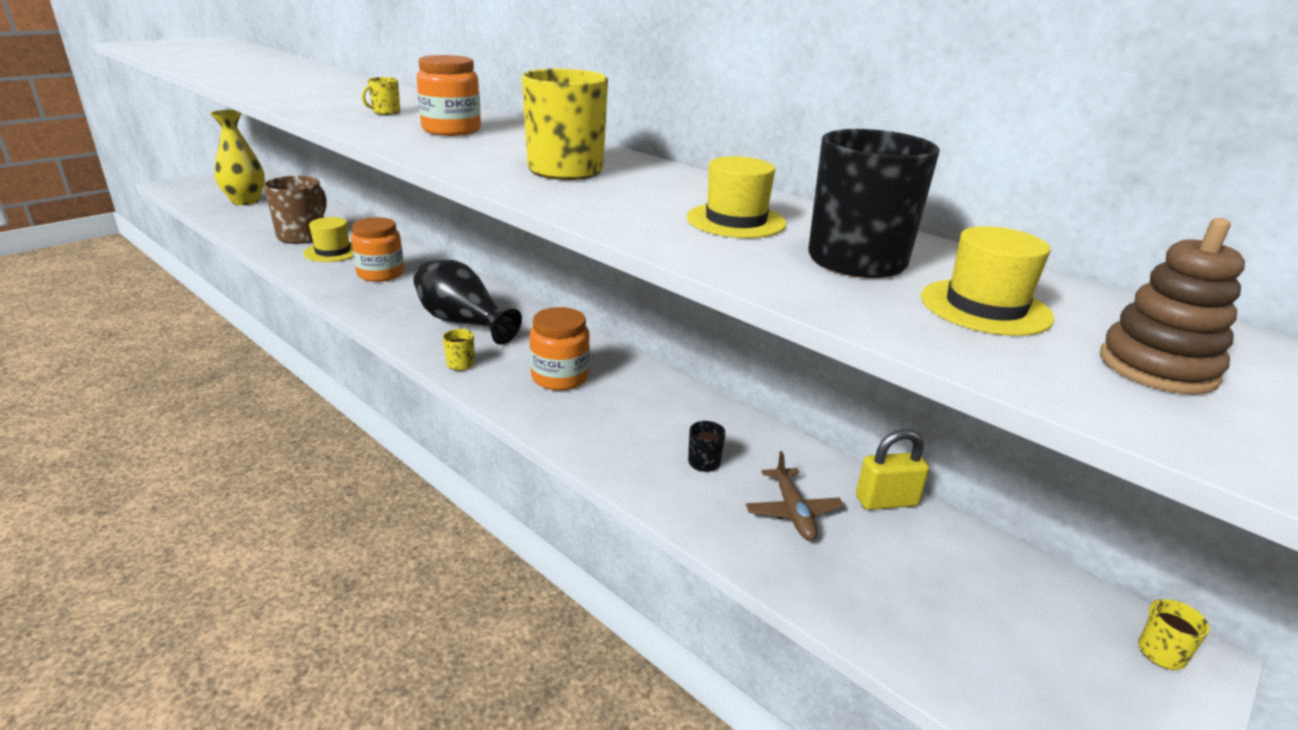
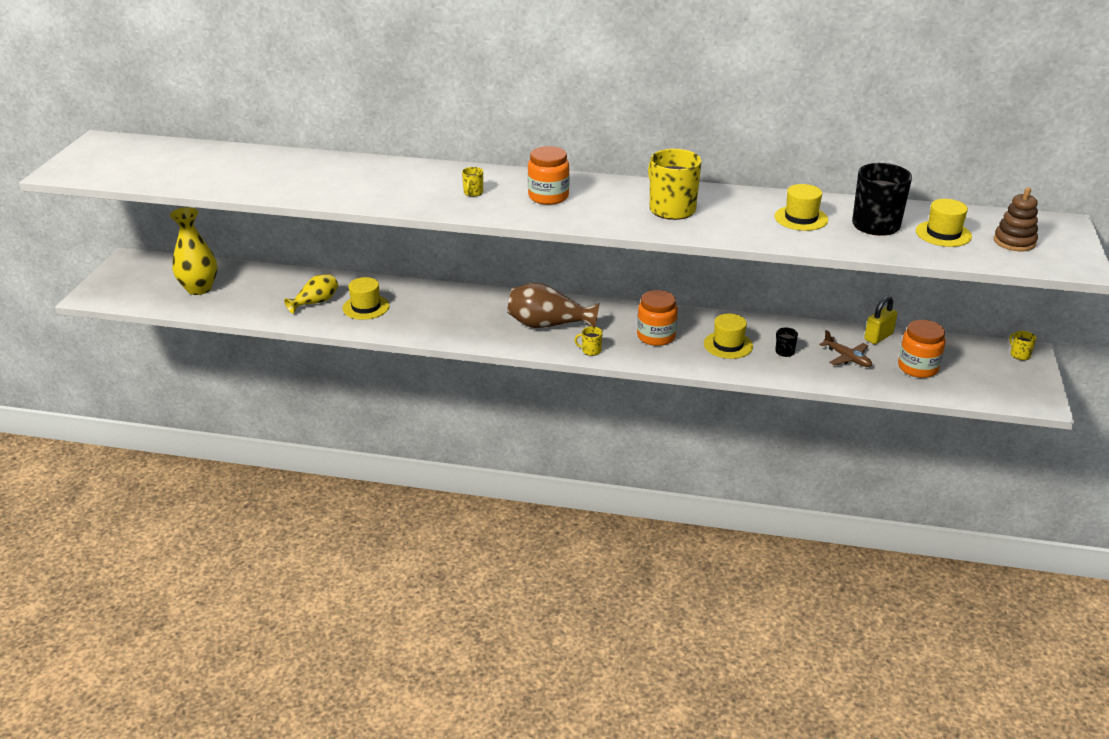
camera: 30 degrees left, 5 degrees up
brown mug [264,176,327,244] -> yellow vase [284,274,338,314]
orange jar [351,217,404,282] -> orange jar moved to [898,320,946,378]
black vase [413,260,522,345] -> brown vase [507,283,600,328]
none -> yellow hat [704,314,753,359]

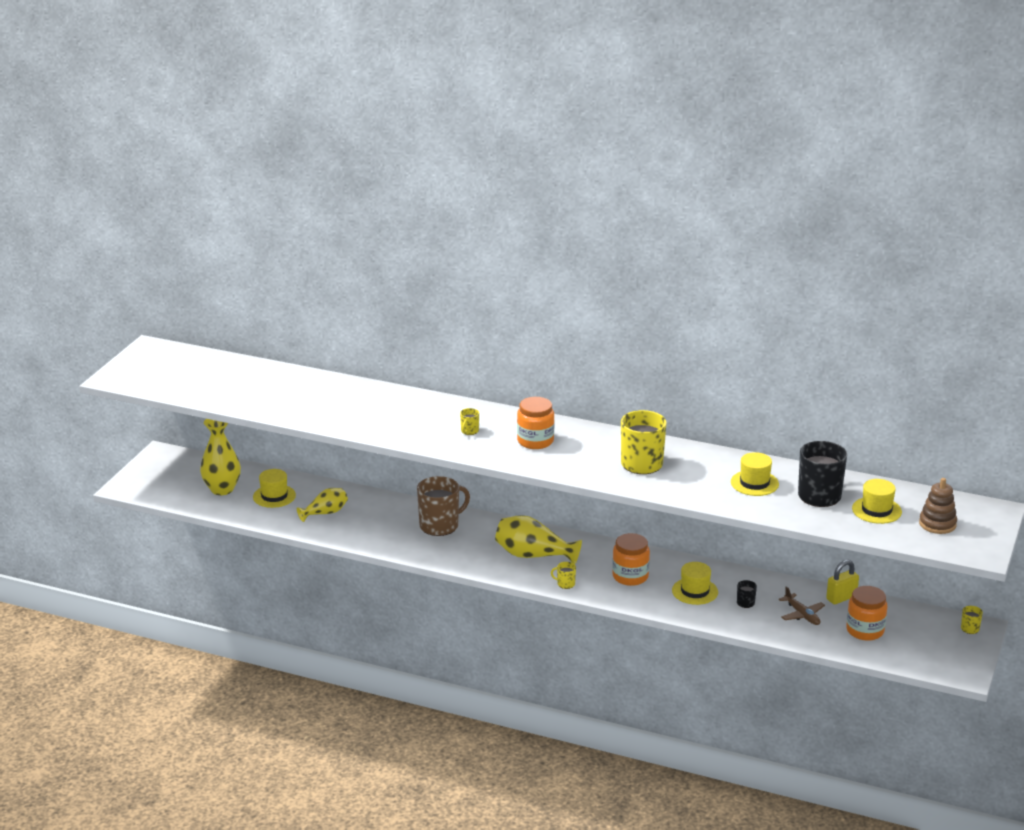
camera: 10 degrees right, 5 degrees down
yellow hat [342,277,390,320] -> yellow hat moved to [253,469,296,508]
brown vase [507,283,600,328] -> yellow vase [495,515,582,564]
none -> brown mug [417,476,470,536]

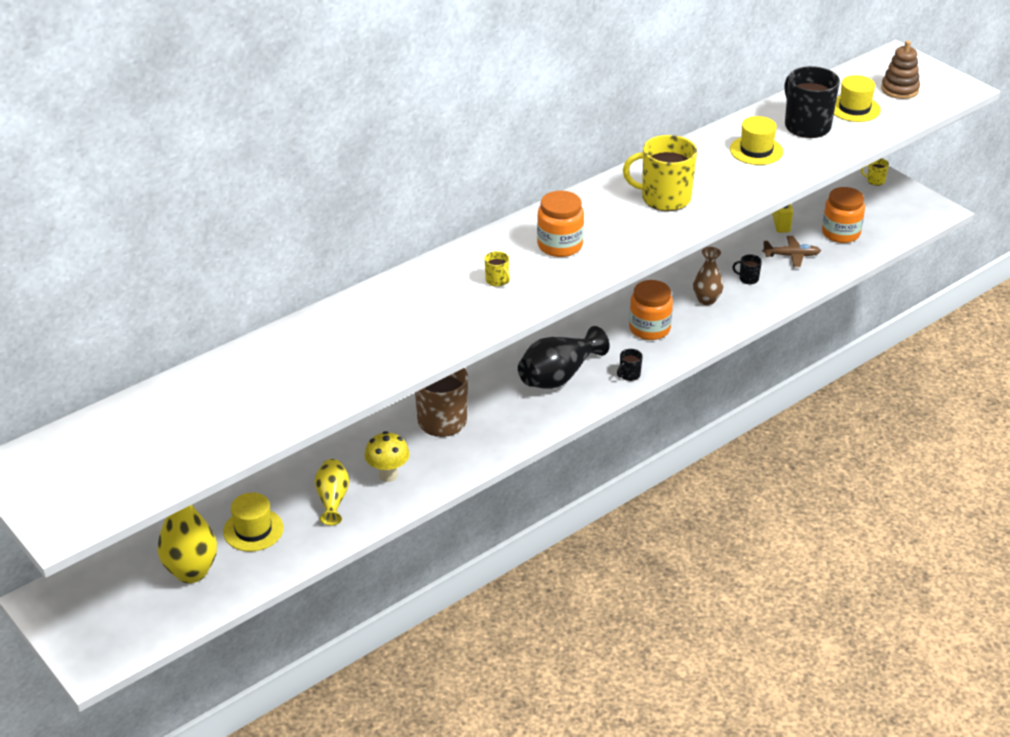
camera: 60 degrees left, 10 degrees up
yellow vase [495,515,582,564] -> black vase [518,326,610,389]
yellow mug [551,562,576,589] -> black mug [617,349,643,381]
yellow hat [672,562,718,605] -> brown vase [693,247,723,305]
none -> yellow mushroom [364,431,410,482]

